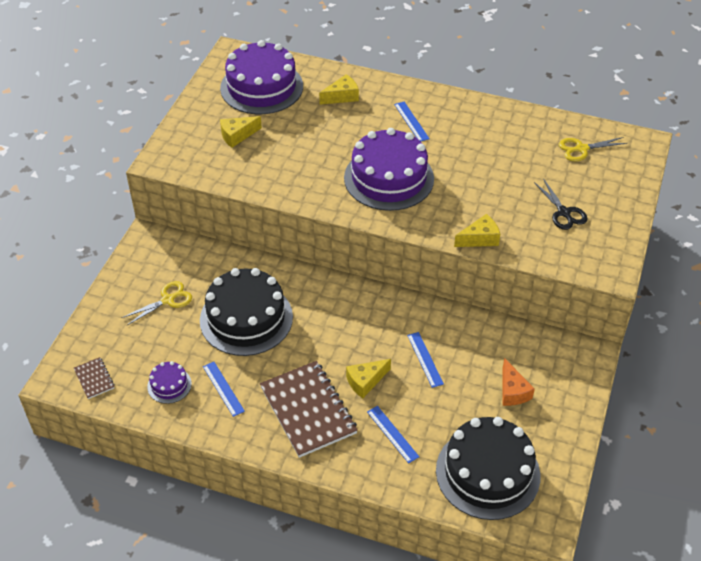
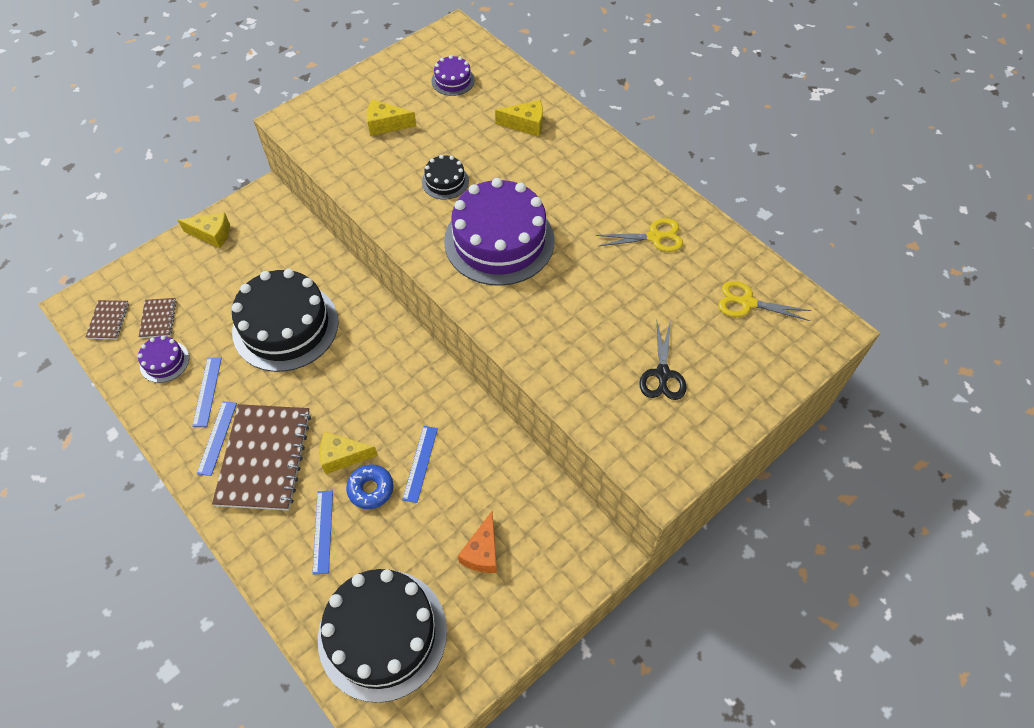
camera: 30 degrees right, 10 degrees up
yellow scissors [121,281,192,325] -> yellow scissors moved to [596,218,683,252]
purple cake [220,40,303,114] -> purple cake [431,55,475,96], size x0.45
blue ruler [394,102,430,141] -> blue ruler moved to [197,401,237,476]
yellow cheese [454,214,500,247] -> yellow cheese moved to [178,213,230,248]
none -> brown notebook [139,298,177,338]
none -> blue donut [346,464,394,509]
none -> black cake [422,155,469,200]

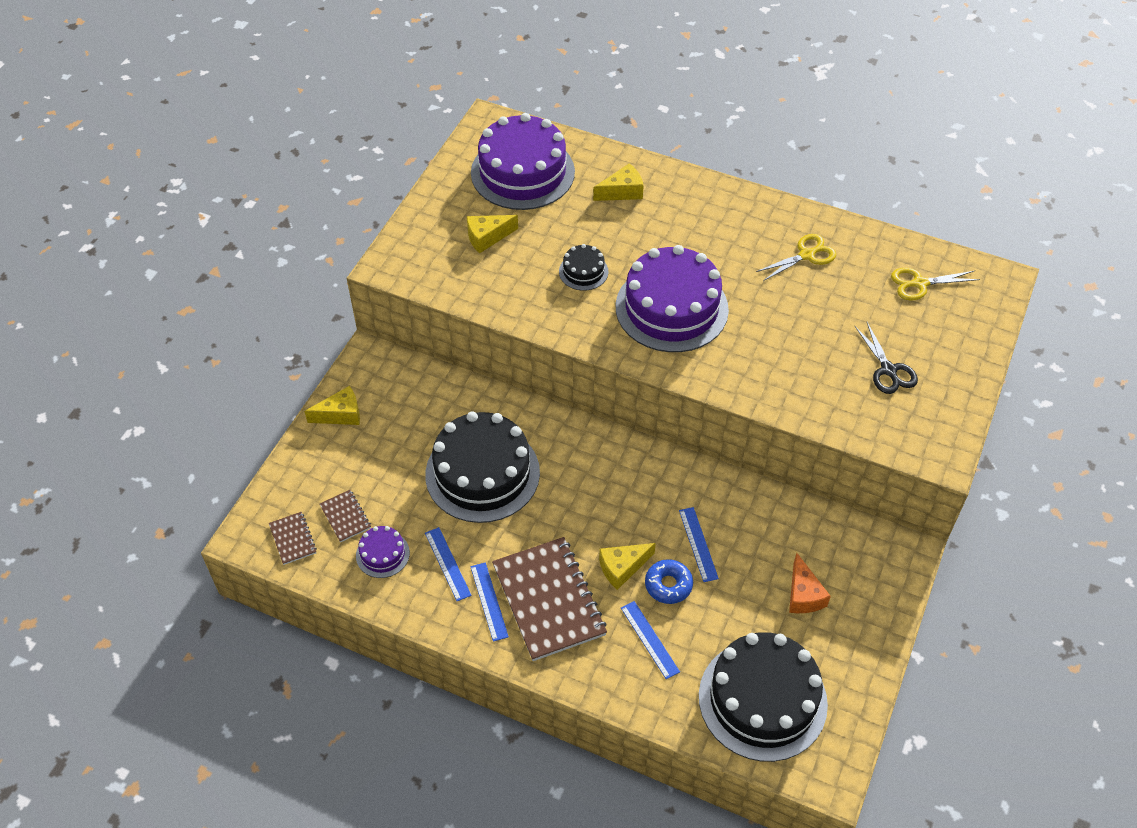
camera: 25 degrees left, 5 degrees down
purple cake [431,55,475,96] -> purple cake [471,113,575,210], size x2.23

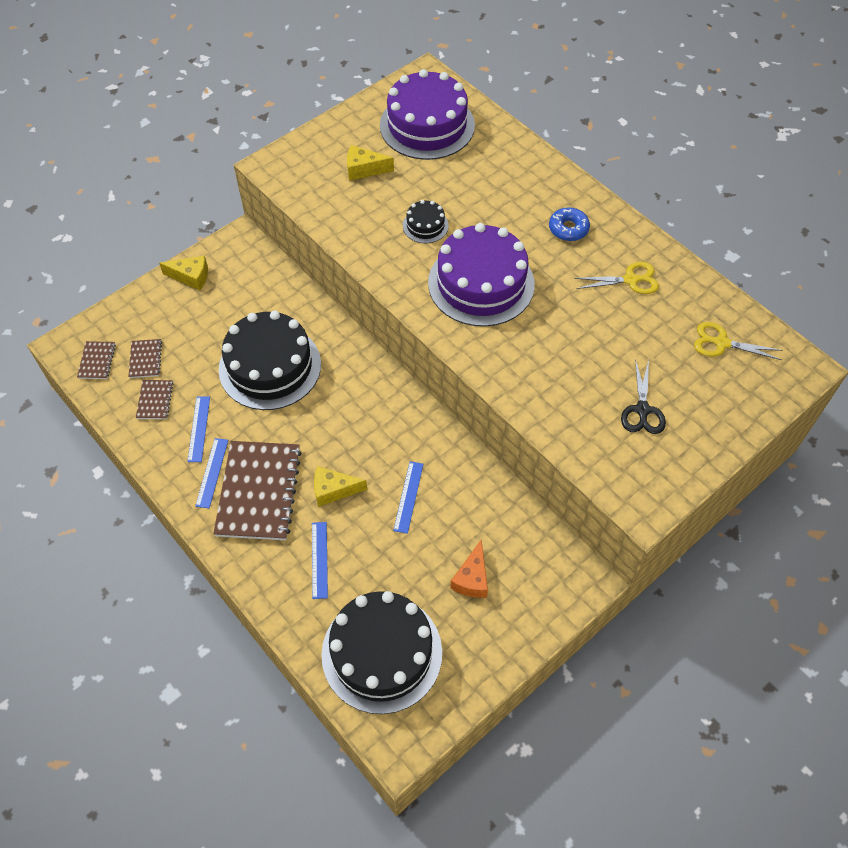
camera: 25 degrees right, 5 degrees up
purple cake [356,526,410,578] -> brown notebook [136,380,173,419]
yellow cheese [593,163,644,201] -> none
blue donut [645,559,693,604] -> blue donut moved to [549,208,590,241]

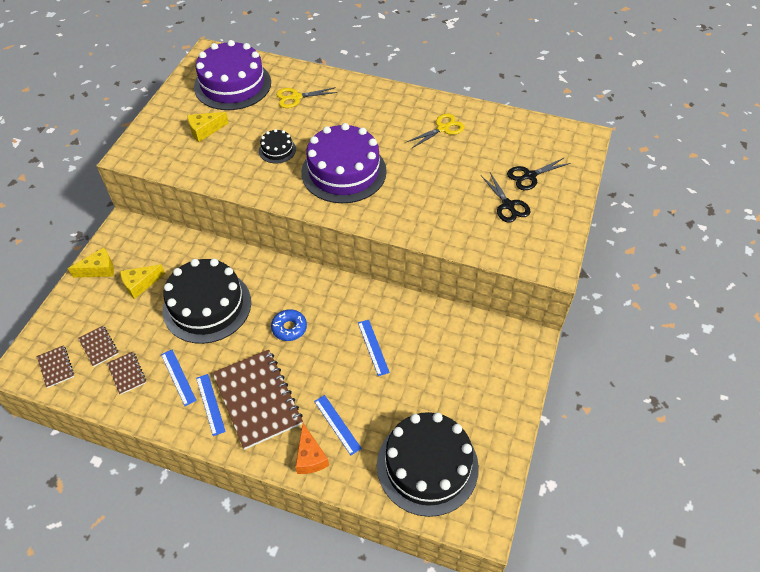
camera: 30 degrees left, 5 degrees down
yellow cheese [314,466,367,507] -> yellow cheese moved to [120,264,165,299]
orange cheese [450,539,488,598] -> orange cheese moved to [295,423,329,474]
blue donut [549,208,590,241] -> blue donut moved to [271,309,307,341]
yellow scissors [694,322,783,360] -> yellow scissors moved to [276,87,338,108]
none -> black scissors [507,157,570,190]

